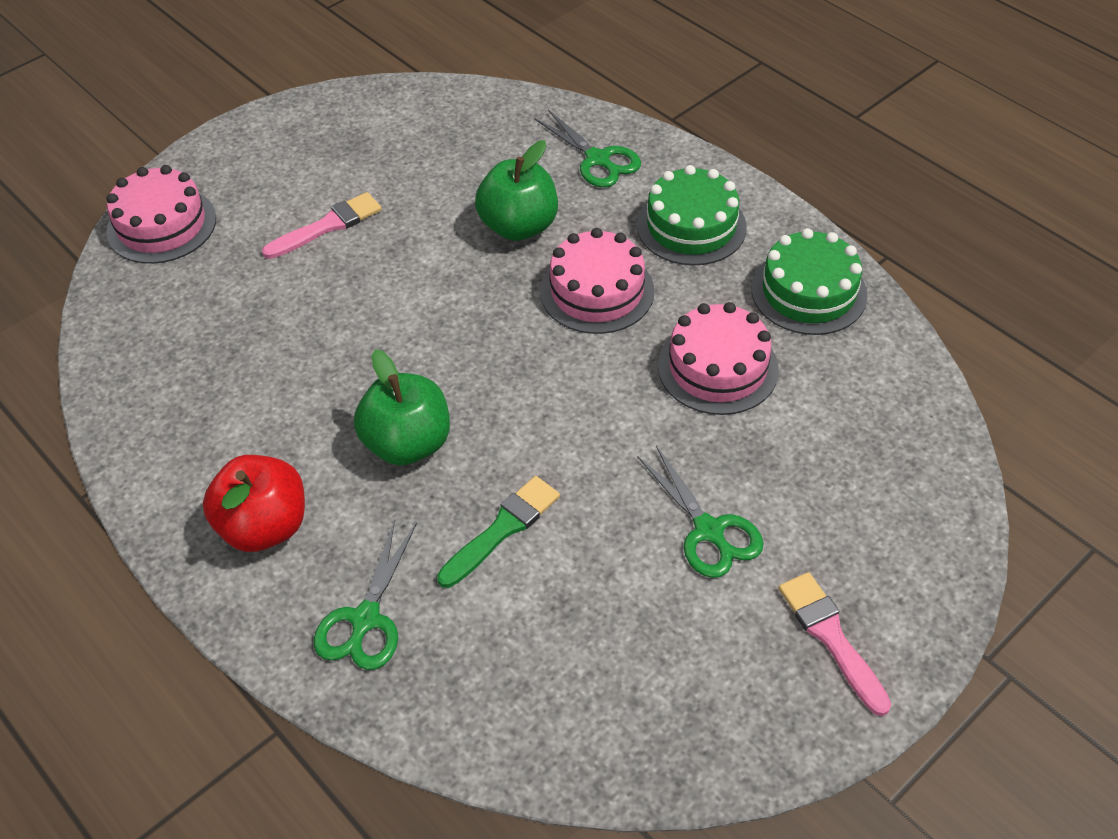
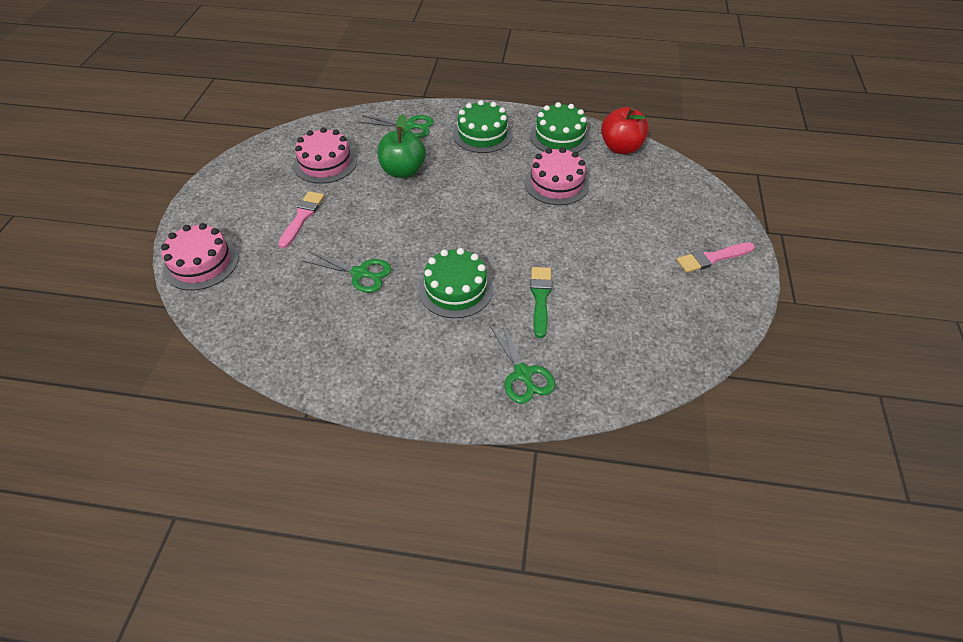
camera: 40 degrees left, 0 degrees up
red apple [203,455,305,552] -> red apple moved to [601,107,649,154]
green apple [354,349,450,465] -> green cake [418,248,493,318]
pink cake [540,228,654,334] -> pink cake moved to [293,127,357,184]
green scissors [637,446,764,578] -> green scissors moved to [303,251,392,293]
pink brush [778,572,891,716] -> pink brush turned 45 degrees counterclockwise [676,242,755,273]

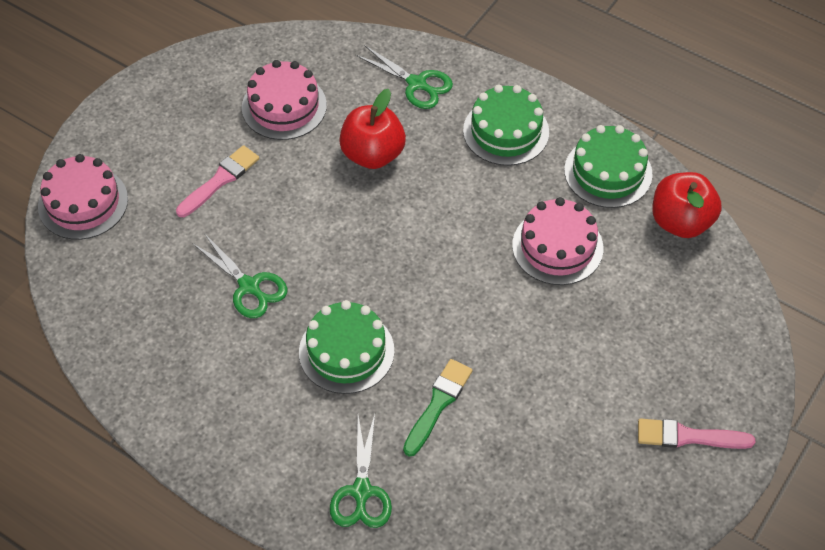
camera: 25 degrees right, 5 degrees up
green apple [378,114,426,178] -> red apple [339,89,406,169]

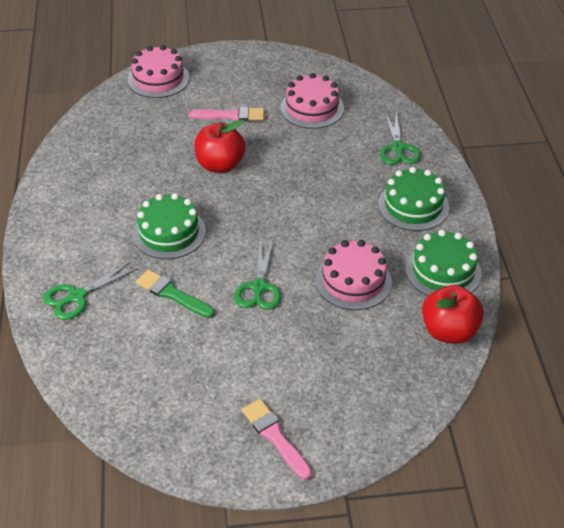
camera: 50 degrees right, 10 degrees down
green scissors [192,233,287,318] -> green scissors moved to [234,240,281,310]
red apple [339,89,406,169] -> red apple moved to [194,120,246,173]
green brush [403,359,473,457] -> green brush turned 135 degrees counterclockwise [136,270,215,318]

